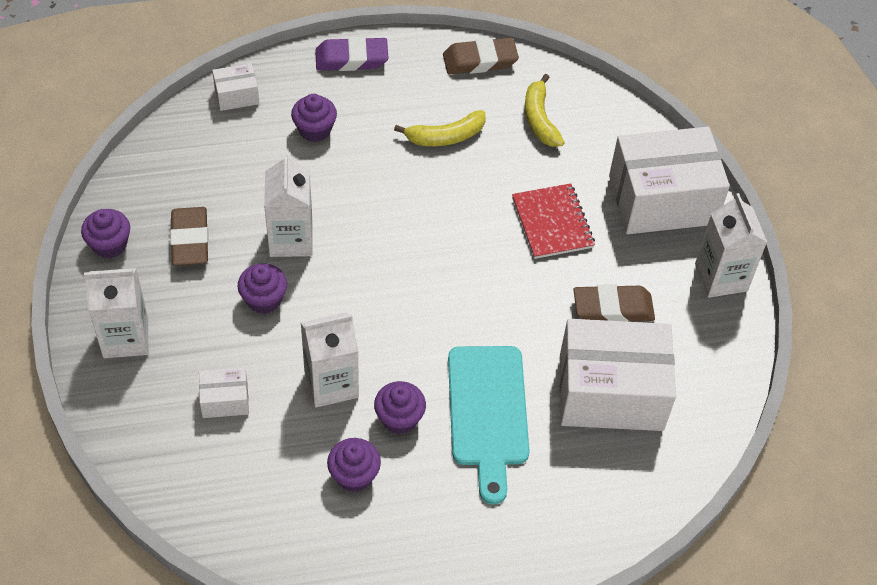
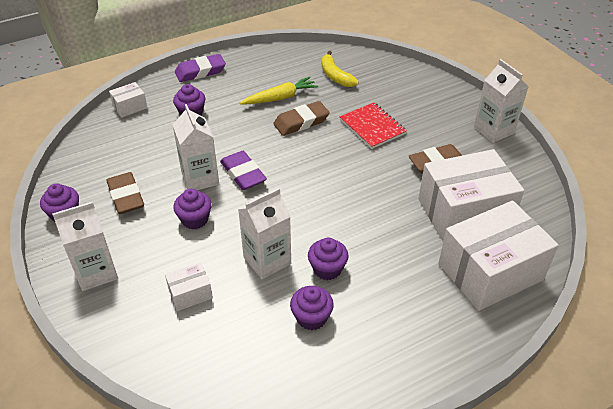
camera: 15 degrees left, 10 degrees down
yellow banana [394,110,486,146] -> yellow carrot [240,77,318,104]
brown eraser [443,38,519,74] -> brown eraser moved to [273,101,330,136]
turquoise cutting board [448,346,529,504] -> none
white box [609,127,730,234] -> white box moved to [438,201,559,311]
none -> purple eraser [220,151,267,190]

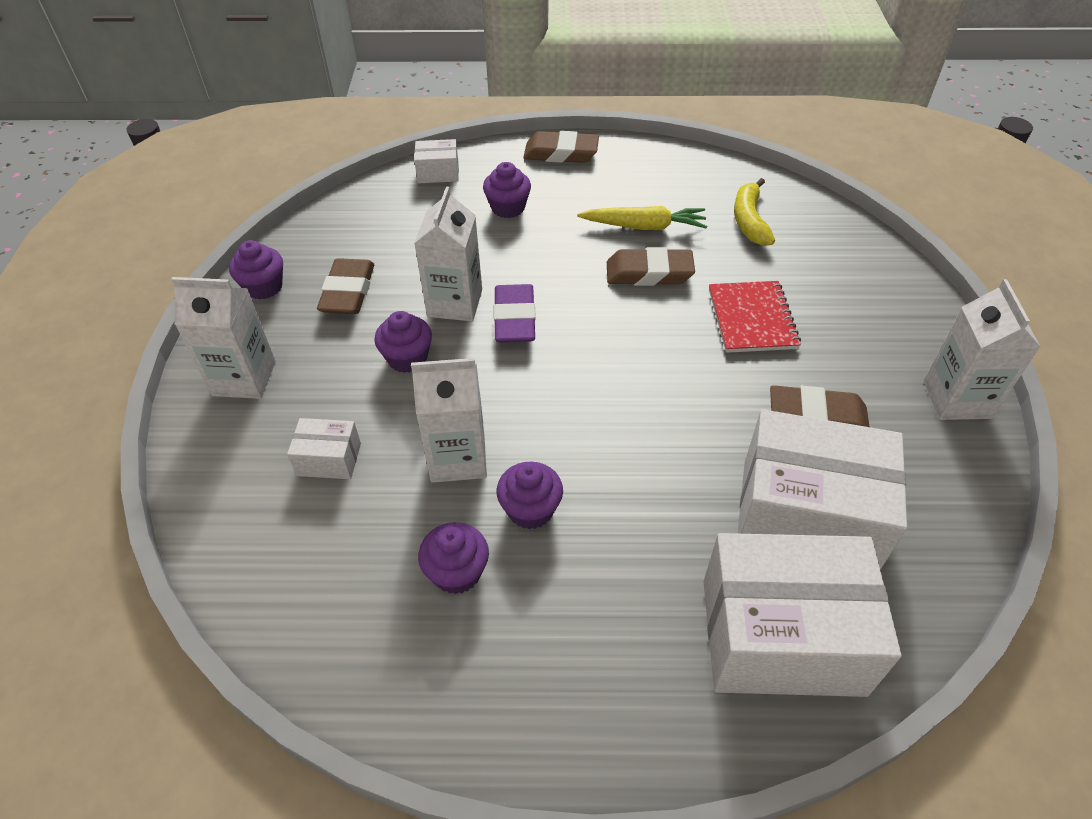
camera: 30 degrees right, 5 degrees up
purple eraser [175,54,226,82] -> brown eraser [523,131,599,163]

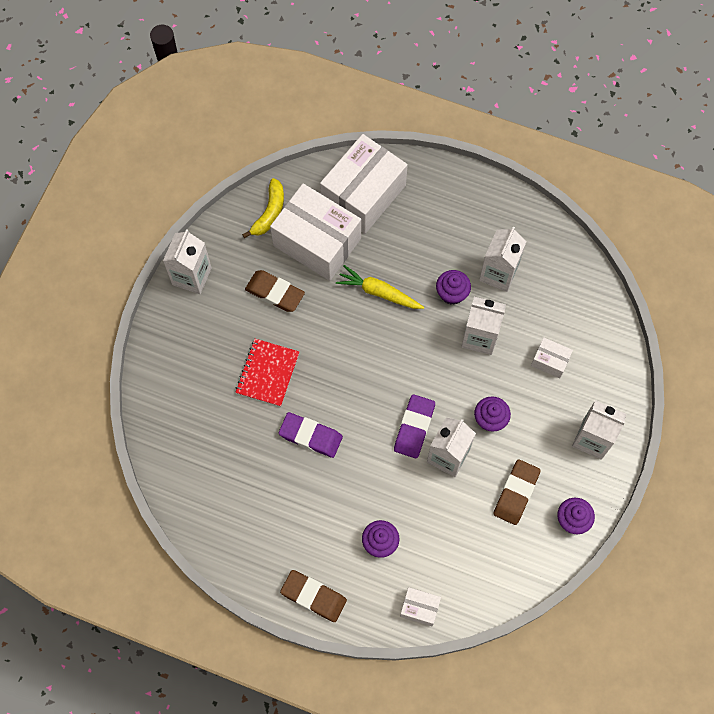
camera: 160 degrees left, 20 degrees up
purple cupcake [418,522,489,594] -> white carton [479,227,527,292]
yellow carrot [577,206,707,230] -> yellow carrot moved to [336,265,424,309]
brown eraser [607,247,695,286] -> purple eraser [279,412,343,458]
white box [703,533,901,697] -> white box turned 75 degrees counterclockwise [320,134,408,234]
yellow banana [734,178,775,246] -> yellow banana moved to [242,178,284,238]

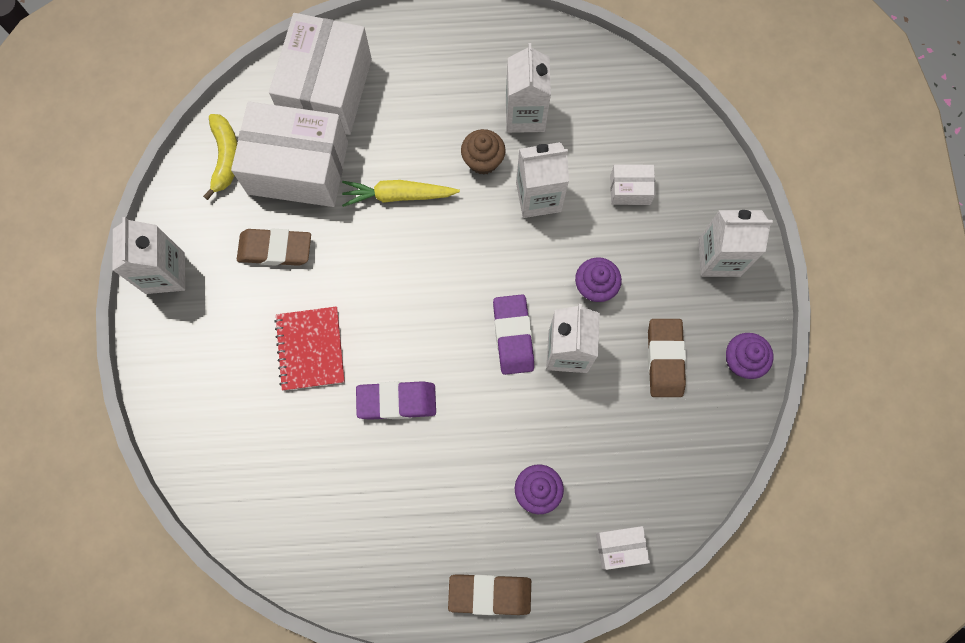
camera: 25 degrees left, 5 degrees up
purple cupcake [436,270,471,305] -> brown cupcake [461,129,506,175]

